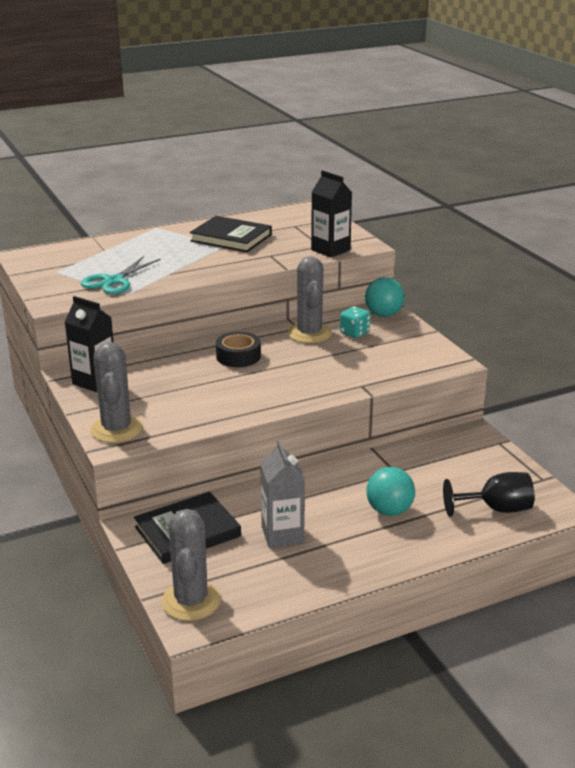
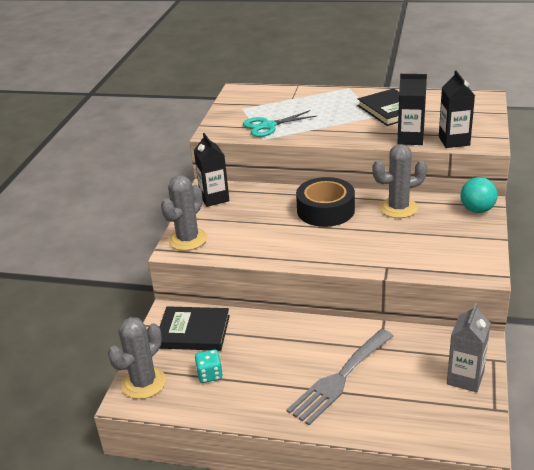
camera: 40 degrees right, 5 degrees up
black tape [216,332,261,367] -> black tape [296,177,355,227], size x1.58
grey carton [260,440,305,548] -> grey carton moved to [447,303,490,392]
grey cactus [288,256,332,343] -> grey cactus turned 45 degrees clockwise [373,144,427,218]
turquoise dice [340,306,371,338] -> turquoise dice moved to [195,350,223,383]
turquoise ball [366,467,415,516] -> grey fork [286,329,393,425]
black goblet [443,472,534,517] -> none
none -> black carton [397,74,427,145]

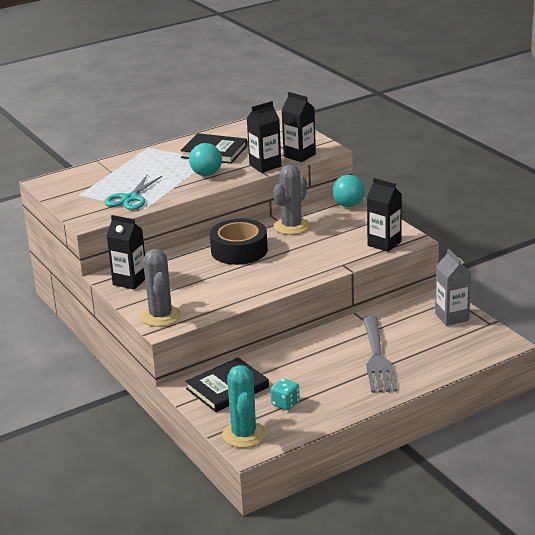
camera: 45 degrees left, 5 degrees down
grey cactus [108,317,166,399] -> turquoise cactus [222,365,266,448]
none -> turquoise ball [189,143,222,176]
none -> black carton [367,178,402,252]

